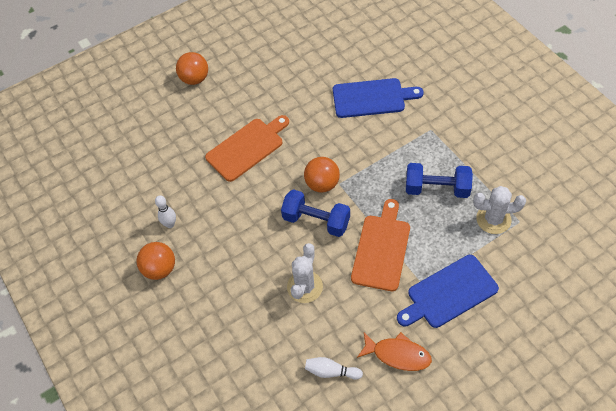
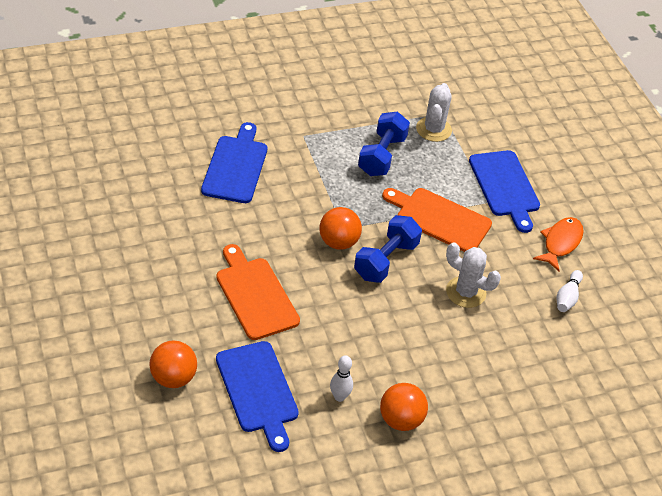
camera: 85 degrees left, 10 degrees down
orange ball [176,52,208,85] -> orange ball moved to [149,341,197,388]
none -> blue cutting board [216,341,299,452]

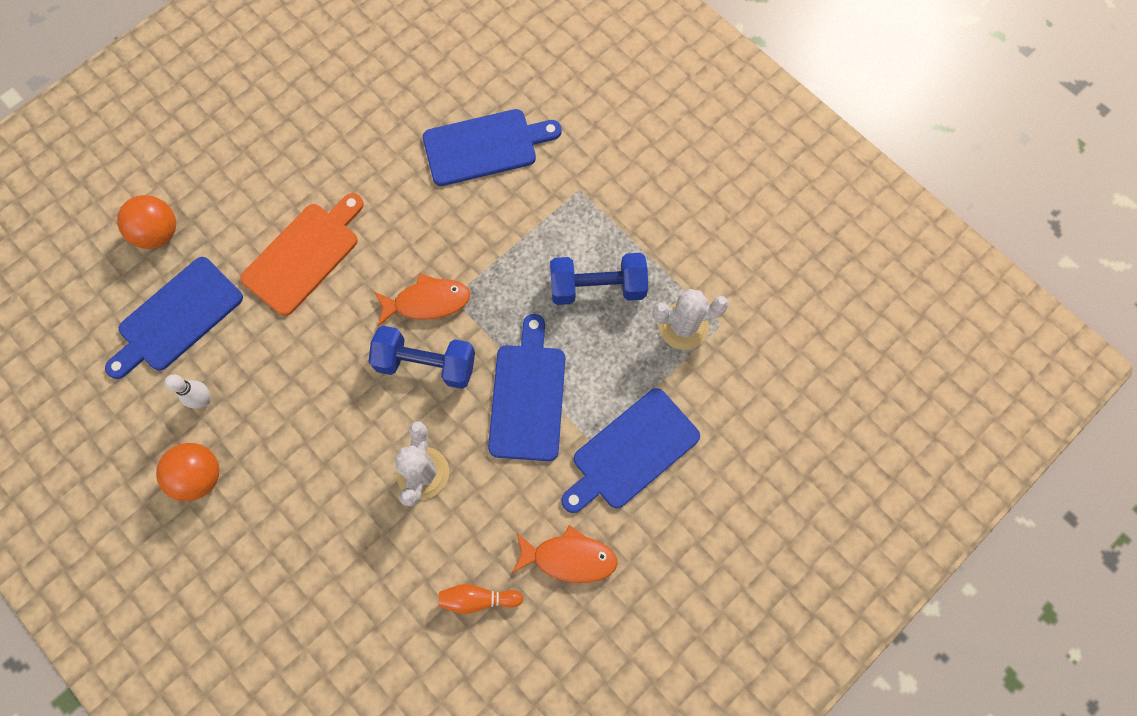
camera: 70 degrees right, 25 degrees up
orange ball [319,207,362,250] -> orange fish [374,274,470,326]
orange cutting board [382,188,492,252] -> blue cutting board [488,314,565,461]
white bowling pin [557,270,583,312] -> orange bowling pin [438,584,523,614]

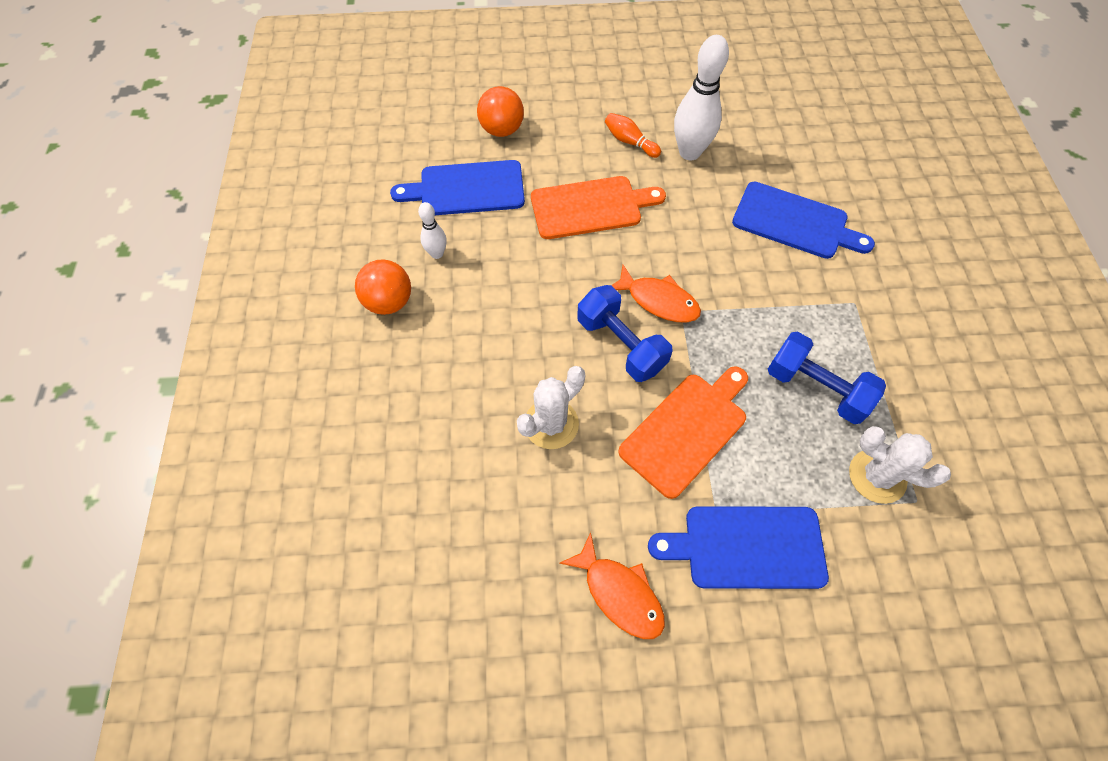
camera: 40 degrees right, 10 degrees down
orange bowling pin [438,584,523,614] -> orange bowling pin moved to [605,113,661,158]
blue cutting board [488,314,565,461] -> orange cutting board [618,366,748,499]
none -> white bowling pin [674,35,729,160]

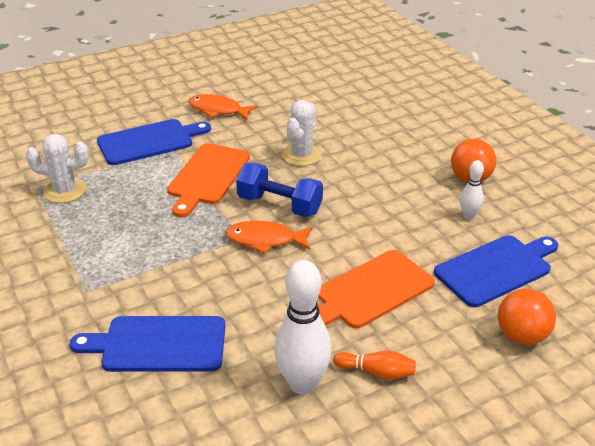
camera: 155 degrees right, 25 degrees down
blue dumbbell [768,331,886,424] -> none

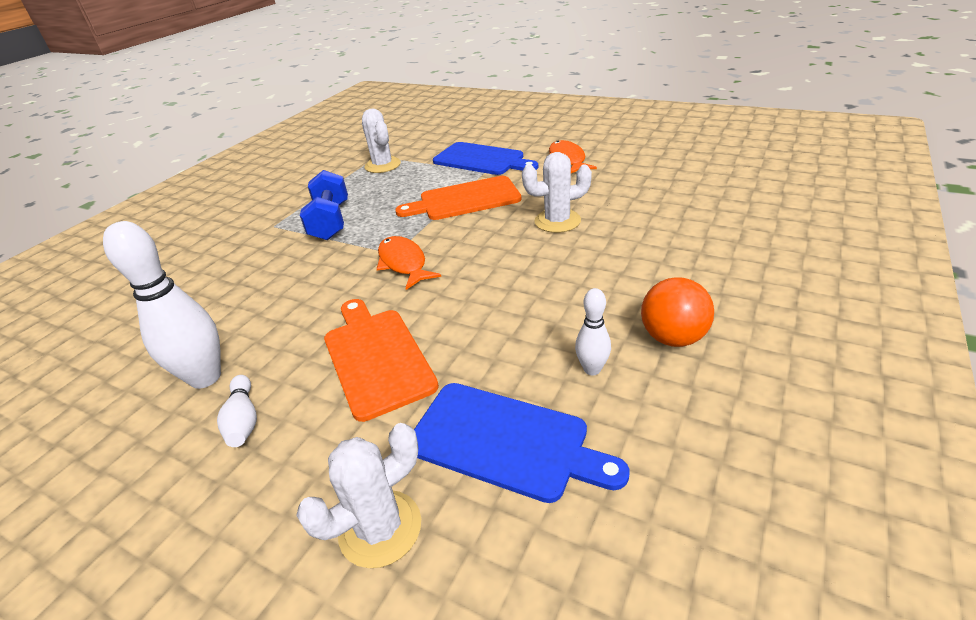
camera: 60 degrees right, 0 degrees up
blue cutting board [70,316,225,372] -> none
blue dumbbell [236,163,323,217] -> blue dumbbell moved to [300,170,348,241]
orange cutting board [318,250,435,329] -> orange cutting board turned 45 degrees clockwise [324,299,439,422]
orange bowling pin [333,350,416,380] -> white bowling pin [217,375,257,447]
orange ball [498,289,556,345] -> white cactus [296,423,421,568]

